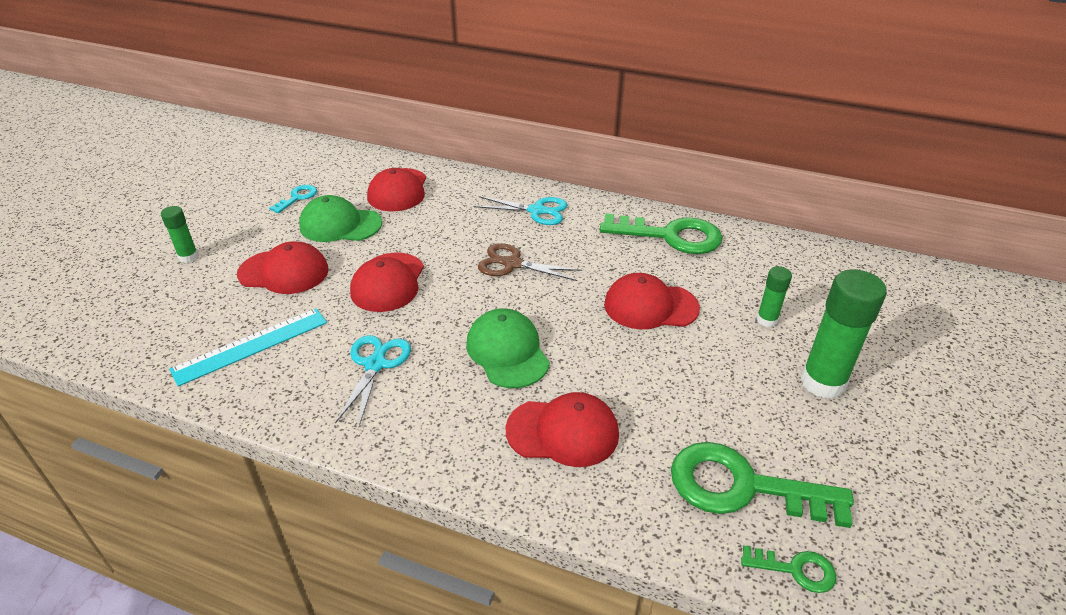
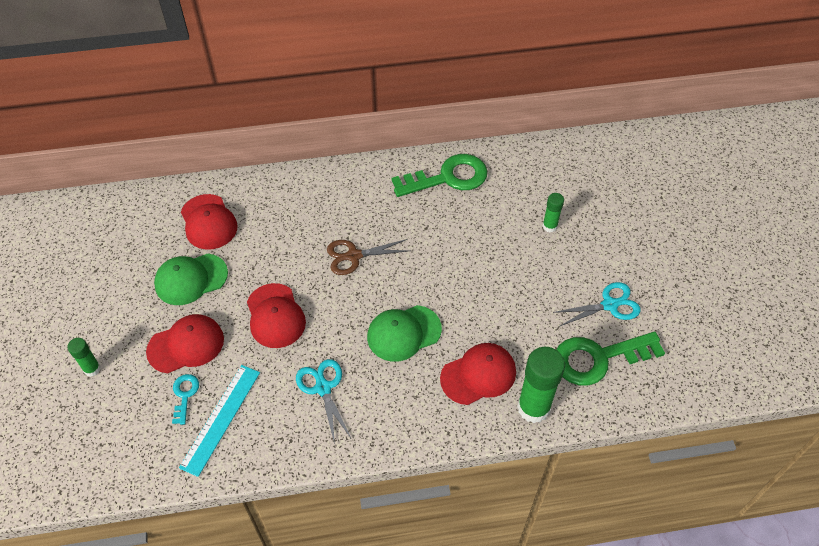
camera: 30 degrees left, 15 degrees up
turquoise key [269,185,317,213] -> turquoise key moved to [172,374,199,425]
green cap [466,308,550,388] -> green cap turned 60 degrees counterclockwise [367,305,442,362]
turquoise scissors [474,196,567,225] -> turquoise scissors moved to [553,282,641,326]
red cap [604,273,700,329] -> none
green key [741,546,836,593] -> none
green glue stick [801,269,887,399] -> green glue stick moved to [517,347,565,423]

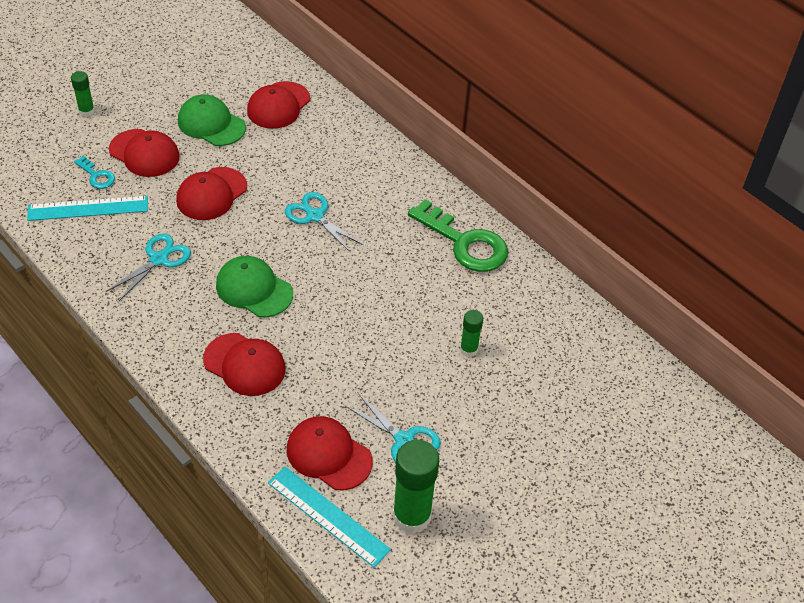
camera: 55 degrees right, 5 degrees down
turquoise key [172,374,199,425] -> turquoise key turned 75 degrees clockwise [74,156,115,189]
brown scissors [327,239,411,275] -> turquoise scissors [285,192,363,253]
green glue stick [517,347,565,423] -> green glue stick moved to [392,440,439,534]
green key [556,332,665,386] -> red cap [287,416,373,490]
none -> turquoise ruler [268,467,391,568]

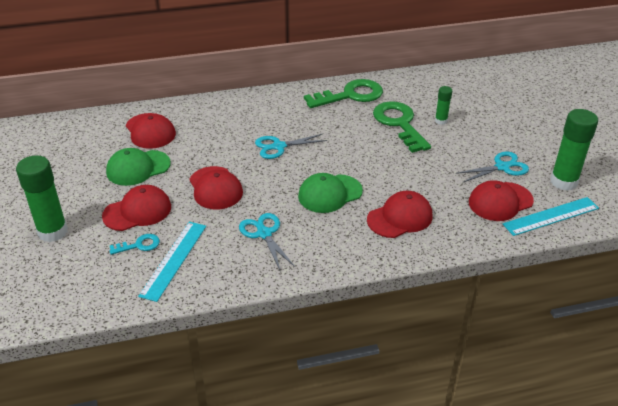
camera: 60 degrees left, 10 degrees down
green glue stick [71,71,95,117] -> green glue stick [16,155,68,242], size x1.91
none -> green key [373,101,431,153]

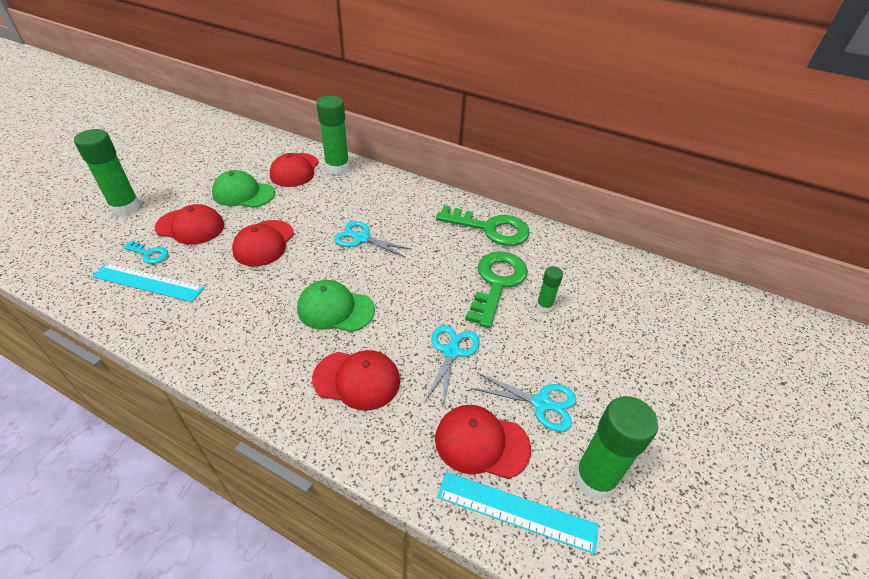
camera: 40 degrees right, 5 degrees up
turquoise ruler [138,222,206,302] -> turquoise ruler turned 45 degrees clockwise [92,263,204,302]
turquoise scissors [239,213,295,270] -> turquoise scissors moved to [424,325,480,408]
none -> green glue stick [316,96,350,175]

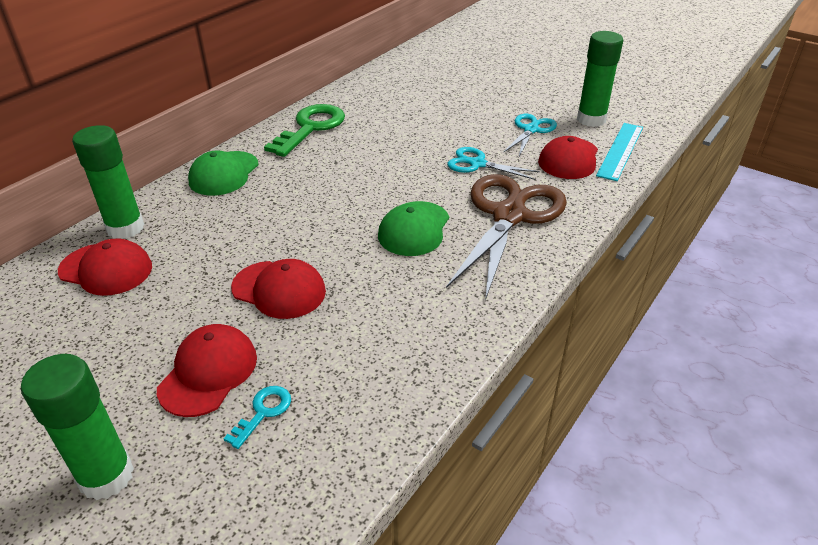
camera: 80 degrees left, 5 degrees down
turquoise ruler [92,263,204,302] -> none
green cap [212,170,275,208] -> green cap moved to [188,150,259,196]
red cap [312,350,400,411] -> brown scissors [446,174,567,300]
turquoise scissors [334,221,413,258] -> none
green key [465,251,528,328] -> none
green glue stick [536,266,563,312] -> none

